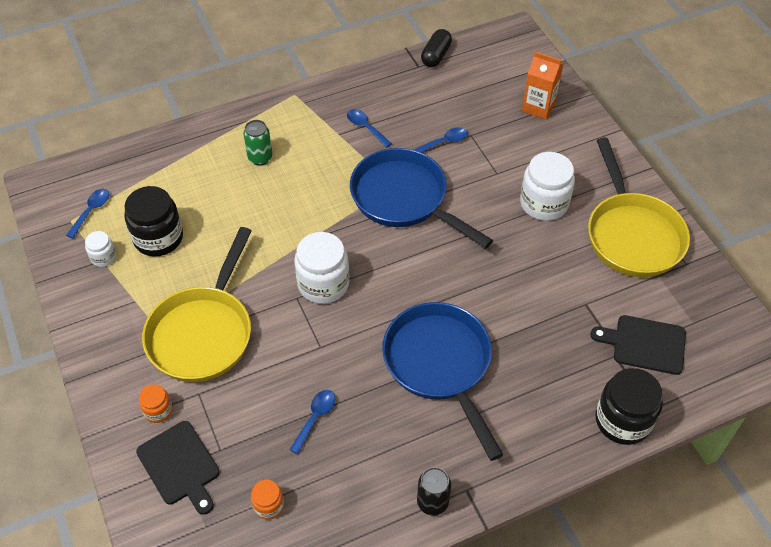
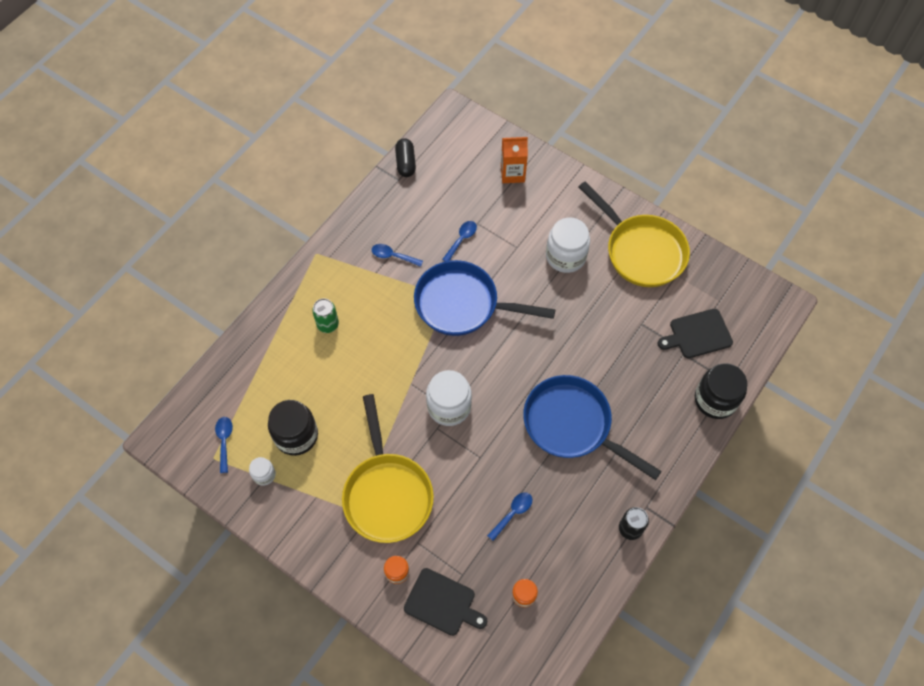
camera: 30 degrees left, 10 degrees up
blue spoon [290,390,336,454] -> blue spoon turned 45 degrees clockwise [487,492,532,541]

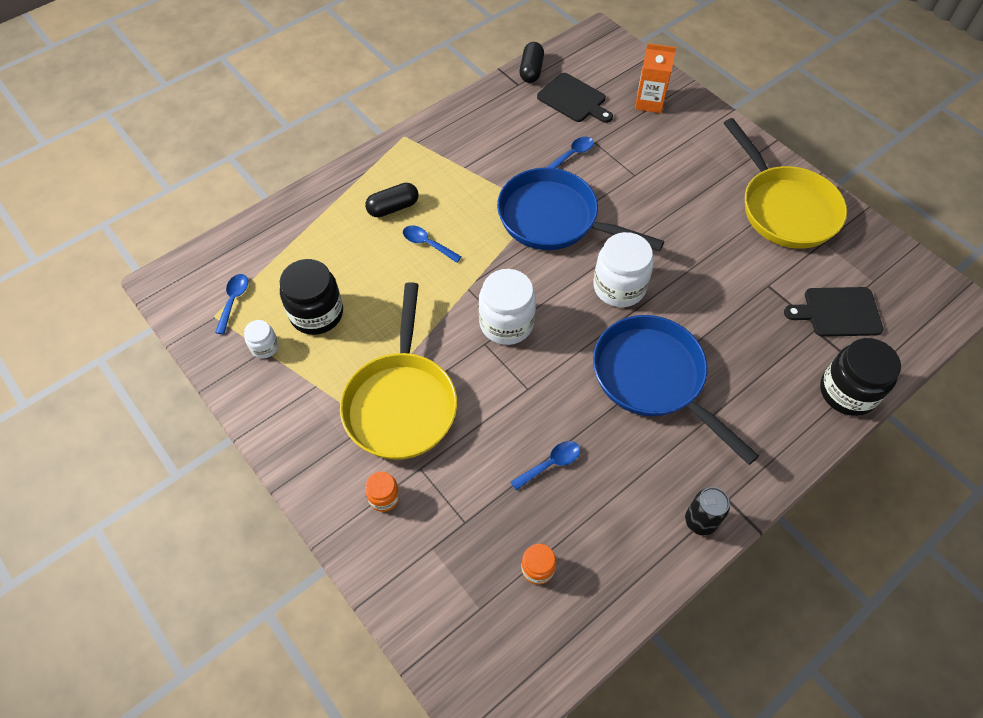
camera: 15 degrees right, 5 degrees down
green can [312,298,339,333] -> black capsule [365,183,418,217]
blue spoon [372,244,423,267] -> blue spoon moved to [403,225,462,263]
black cutting board [404,568,487,636] -> black cutting board moved to [537,73,613,123]
white jar [546,217,590,273] -> white jar moved to [593,232,653,307]

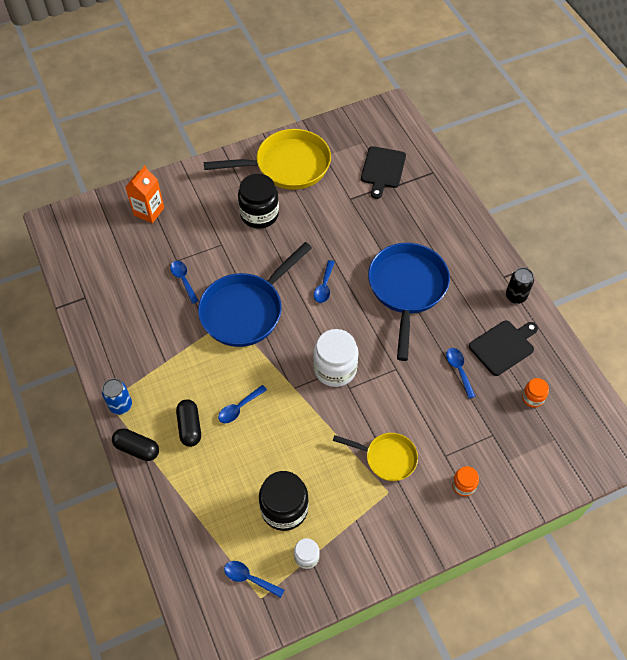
camera: 75 degrees left, 0 degrees up
yellow pan [340,282,457,460] -> yellow pan [333,433,418,481], size x0.56
black capsule [519,42,544,83] -> black capsule moved to [112,428,159,461]
black cutting board [537,73,613,123] -> black cutting board moved to [469,320,538,376]
white jar [593,232,653,307] -> blue spoon [314,260,335,303]
blue pan [593,315,759,465] -> blue pan turned 120 degrees clockwise [368,243,450,361]
black jar [820,338,901,416] -> black jar moved to [238,174,279,229]
none -> blue can [102,378,132,415]

